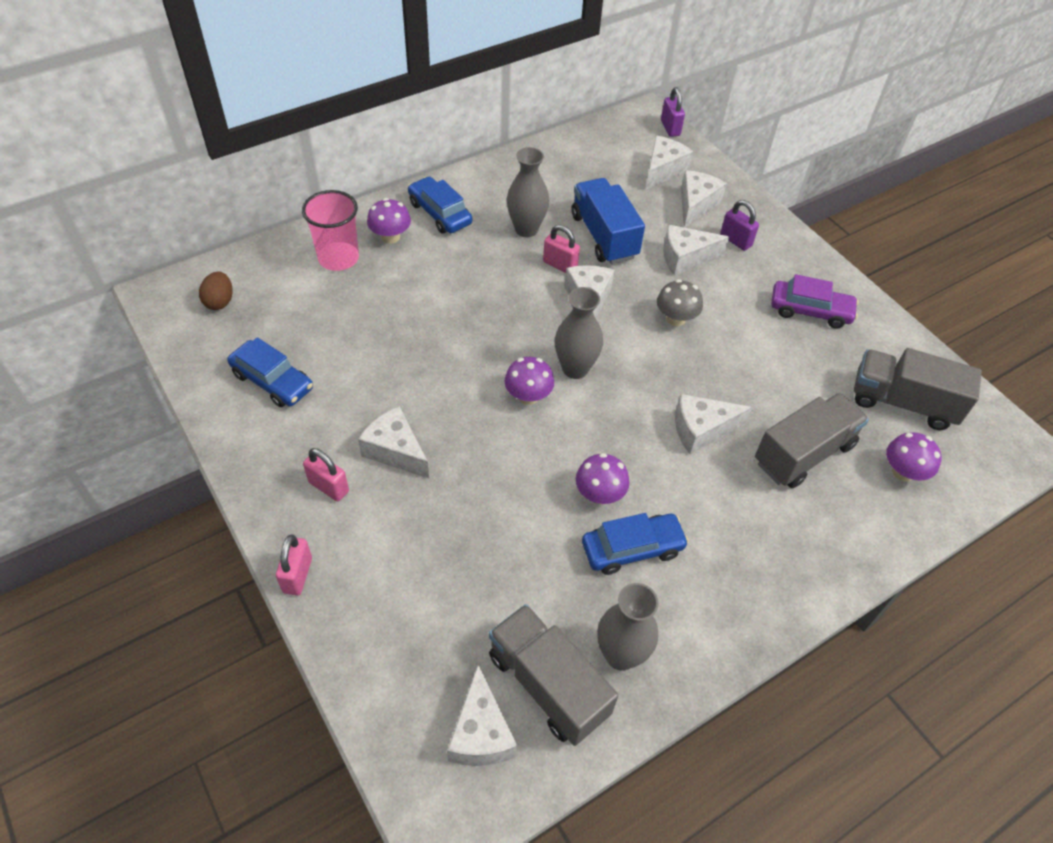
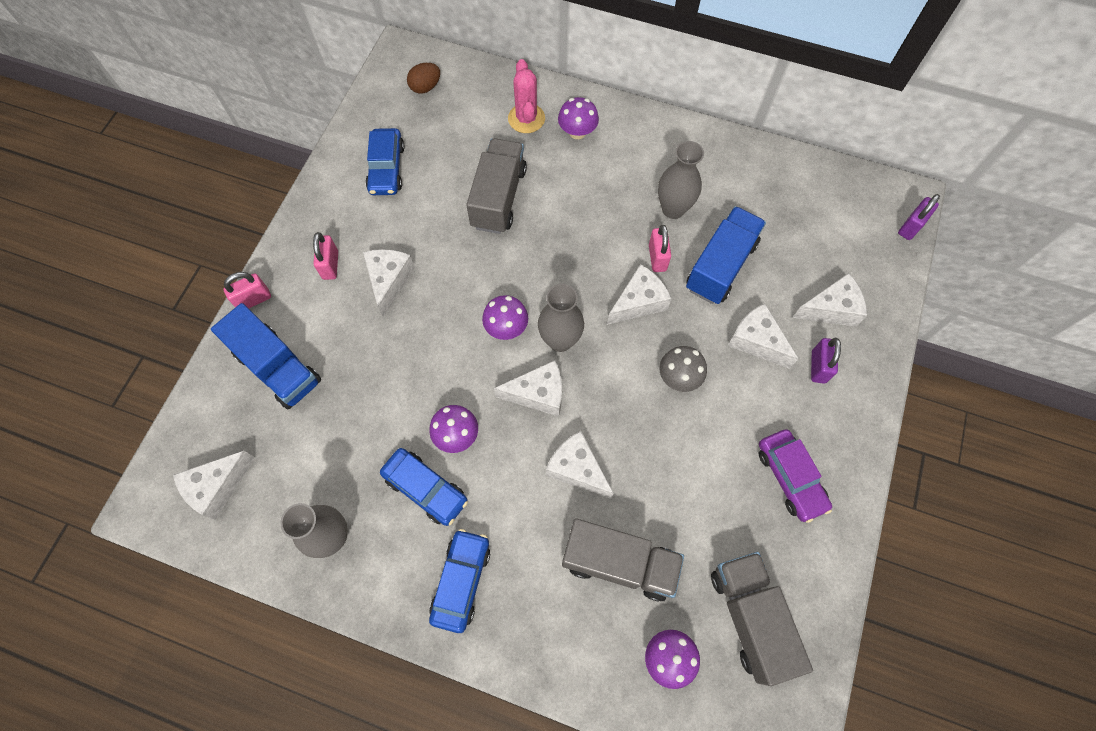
camera: 55 degrees right, 15 degrees up
pink cup [302,190,359,271] -> pink cactus [508,59,545,133]
blue car [408,176,472,234] -> blue car moved to [429,529,490,633]
grey truck [489,604,618,746] -> grey truck moved to [466,138,527,234]
white cheese [646,135,693,189] -> white cheese moved to [494,360,562,417]
none -> blue truck [211,303,321,409]

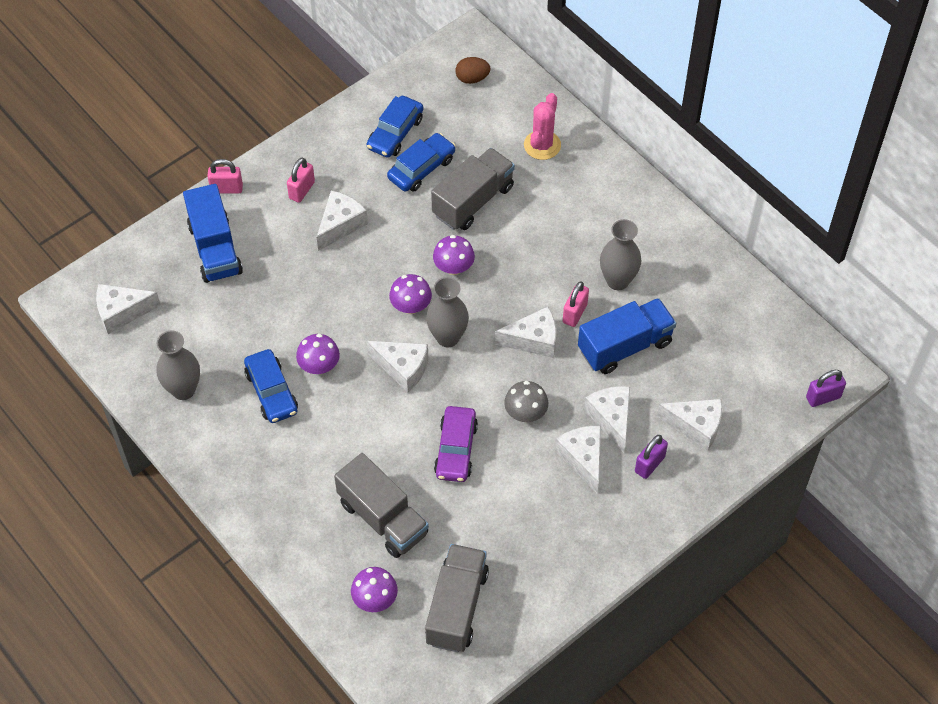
camera: 30 degrees right, 10 degrees down
blue car [429,529,490,633] -> blue car moved to [387,133,456,192]
white cheese [546,431,614,499] -> white cheese moved to [555,426,601,493]
purple mushroom [558,97,599,139] -> purple mushroom moved to [433,235,475,275]
purple car [759,429,832,523] -> purple car moved to [434,406,478,482]

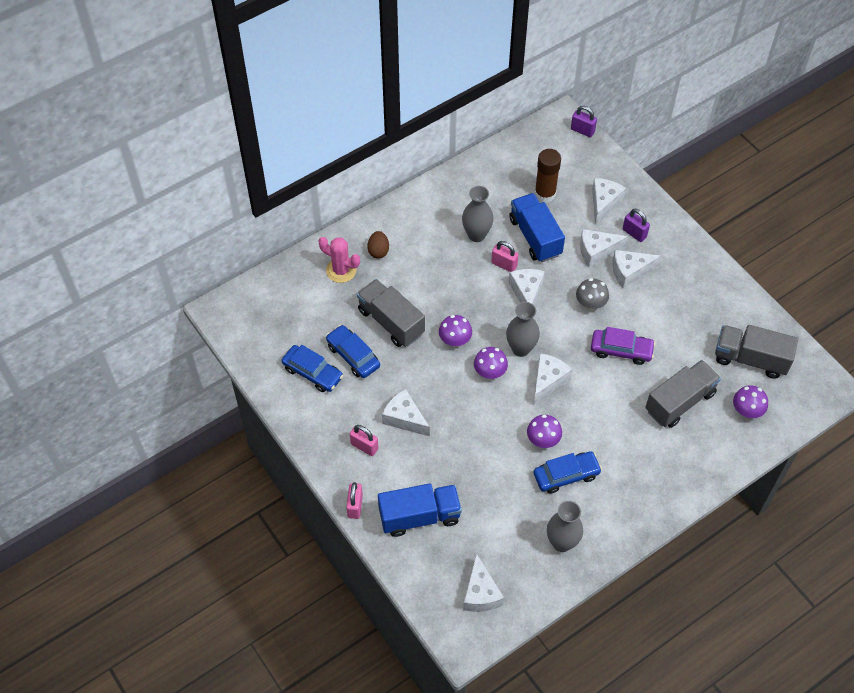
camera: 85 degrees left, 0 degrees up
brown egg [456,57,490,84] -> brown egg moved to [368,231,389,259]
purple padlock [806,370,846,407] -> purple padlock turned 45 degrees counterclockwise [571,106,597,137]
none -> brown glue stick [535,149,561,203]

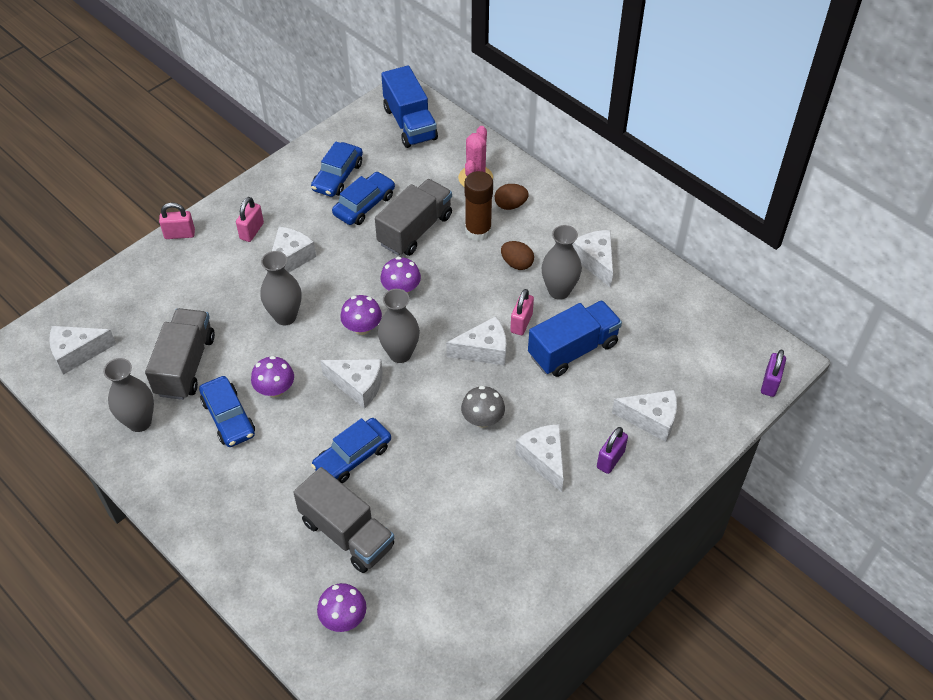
camera: 80 degrees right, 5 degrees down
blue truck [378,483,462,537] -> blue truck moved to [381,65,438,148]
brown glue stick [535,149,561,203] -> brown glue stick moved to [465,171,493,241]
white cheese [580,229,628,267] -> white cheese moved to [572,230,613,288]
purple car [591,327,655,365] -> none
grey truck [715,325,798,379] -> grey truck moved to [145,308,215,400]
none -> grey vase [260,251,301,325]
none -> blue car [311,418,391,483]
none -> brown egg [501,241,534,270]

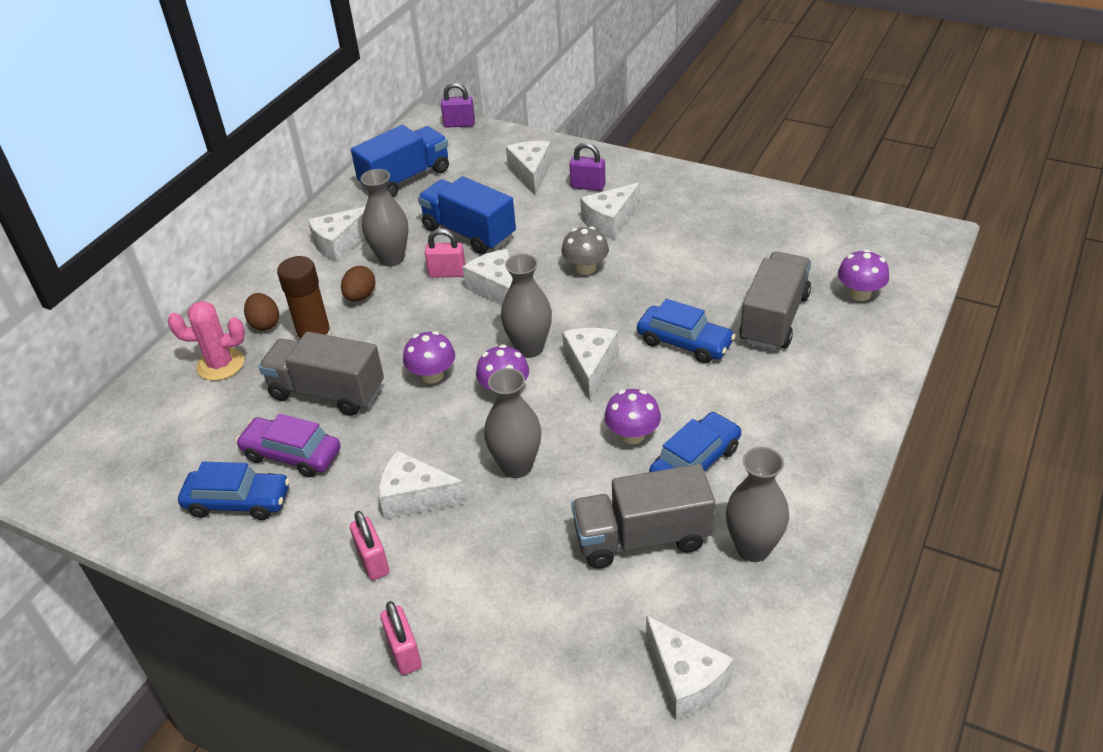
camera: 105 degrees left, 10 degrees down
pink padlock [236,197,264,242] -> pink padlock turned 60 degrees clockwise [350,511,389,580]
blue car [332,172,395,225] -> purple car [236,414,341,477]
blue truck [381,65,438,148] -> blue truck moved to [351,125,449,197]

